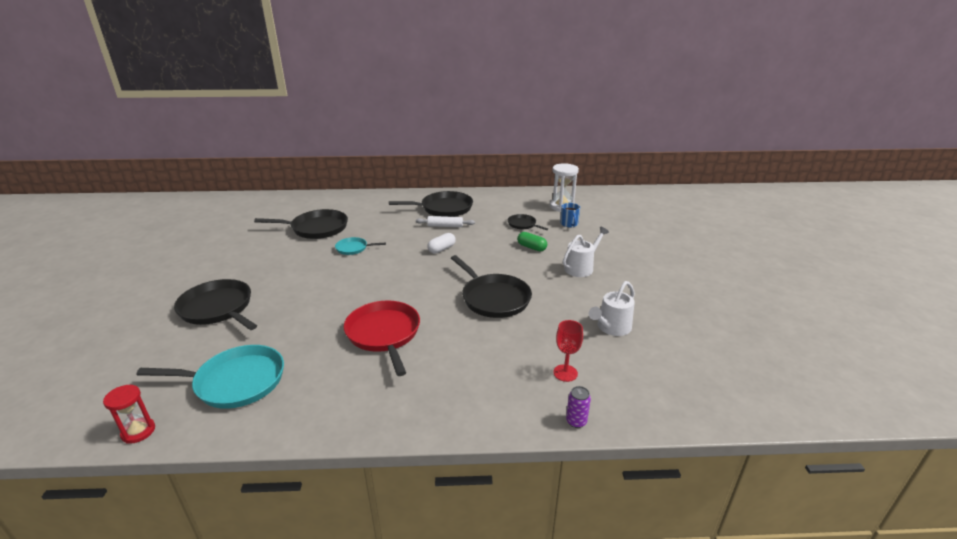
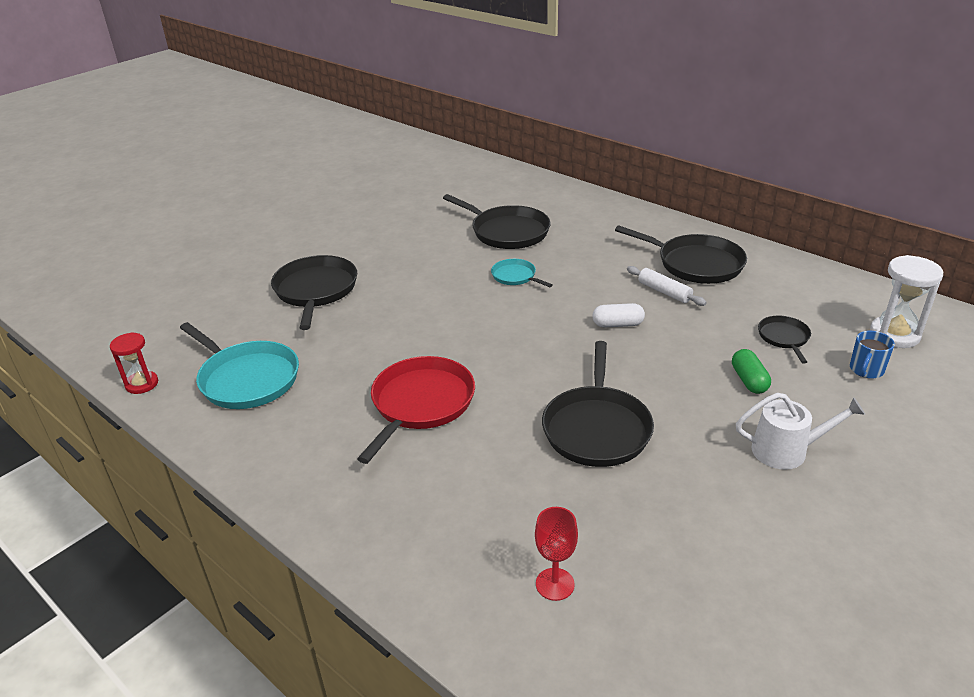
camera: 45 degrees right, 5 degrees up
purple can [566,386,591,428] -> none
white watering can [589,281,635,336] -> none

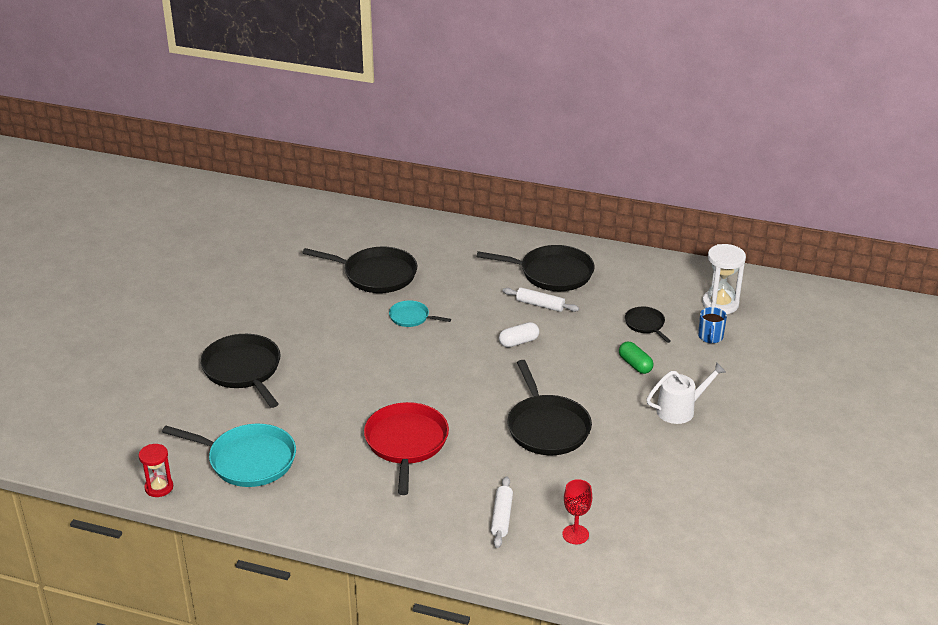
camera: 25 degrees left, 0 degrees up
none -> white rolling pin [491,476,513,548]

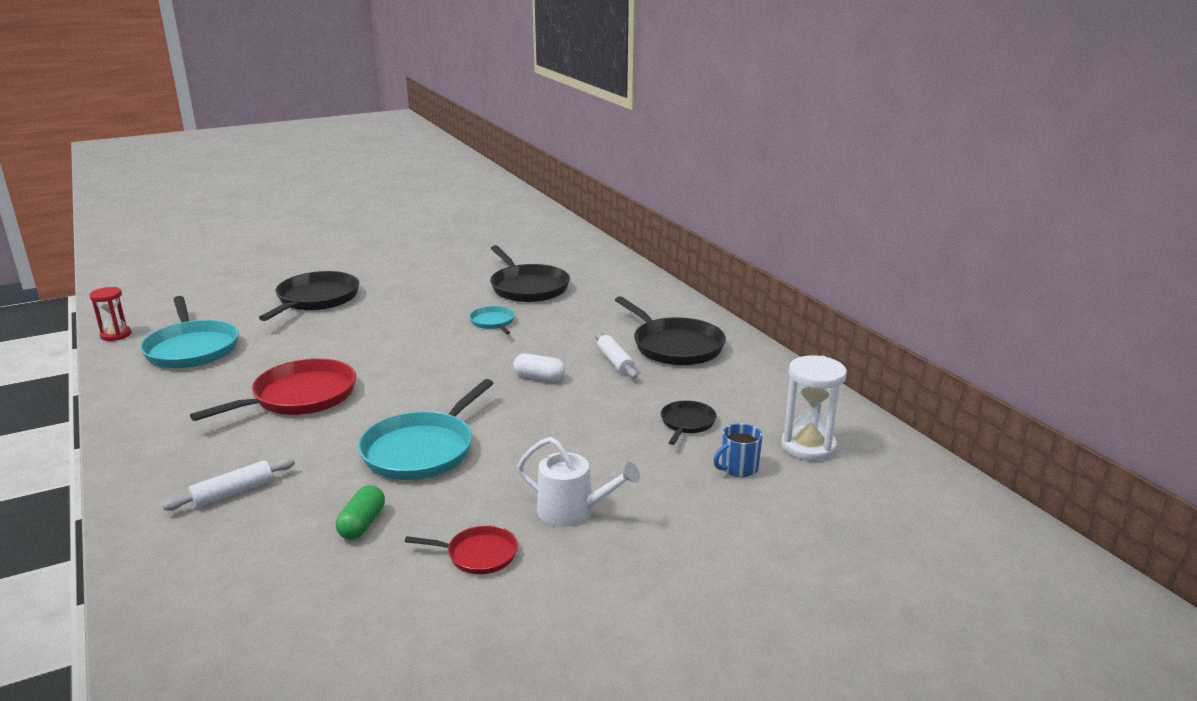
camera: 45 degrees right, 10 degrees down
black pan [507,360,592,455] -> turquoise pan [358,379,494,480]
red goblet [562,479,592,544] -> none
green capsule [619,341,654,374] -> green capsule moved to [336,485,385,540]
none -> red pan [405,525,518,574]

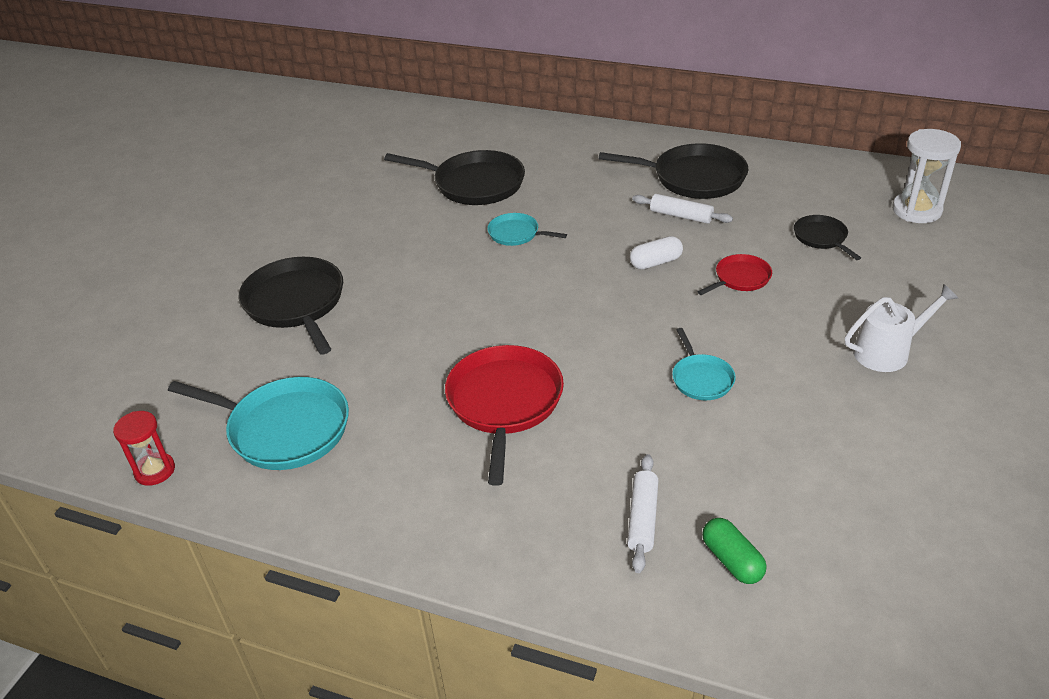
camera: 40 degrees left, 15 degrees up
green capsule [336,485,385,540] -> green capsule moved to [702,518,766,584]
turquoise pan [358,379,494,480] -> turquoise pan [672,328,736,400], size x0.53
red pan [405,525,518,574] -> red pan moved to [698,254,772,295]
blue mug [713,423,763,477] -> none

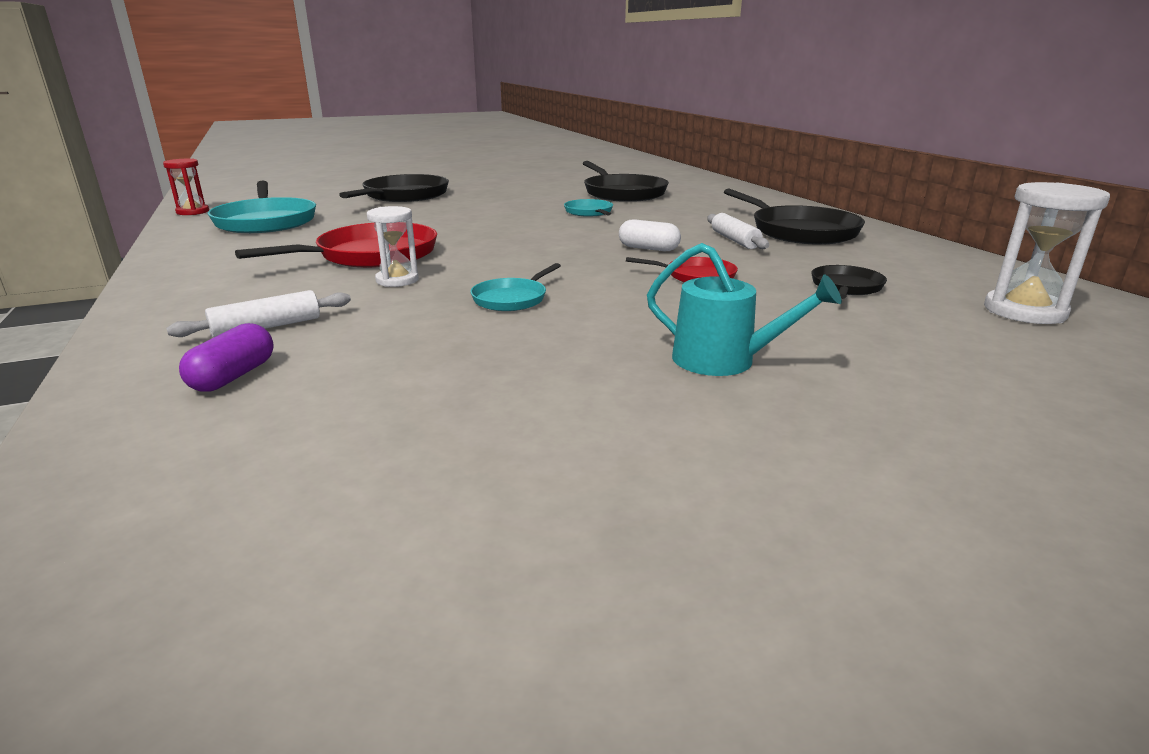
camera: 45 degrees right, 15 degrees down
green capsule [702,518,766,584] -> purple capsule [179,323,274,391]
white watering can [845,284,958,372] -> turquoise watering can [647,243,842,376]
none -> white hourglass [367,206,419,287]

